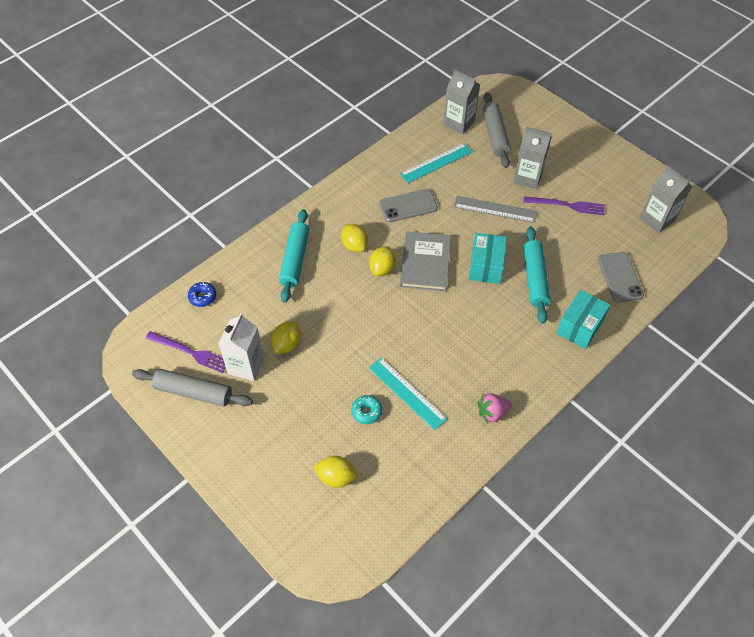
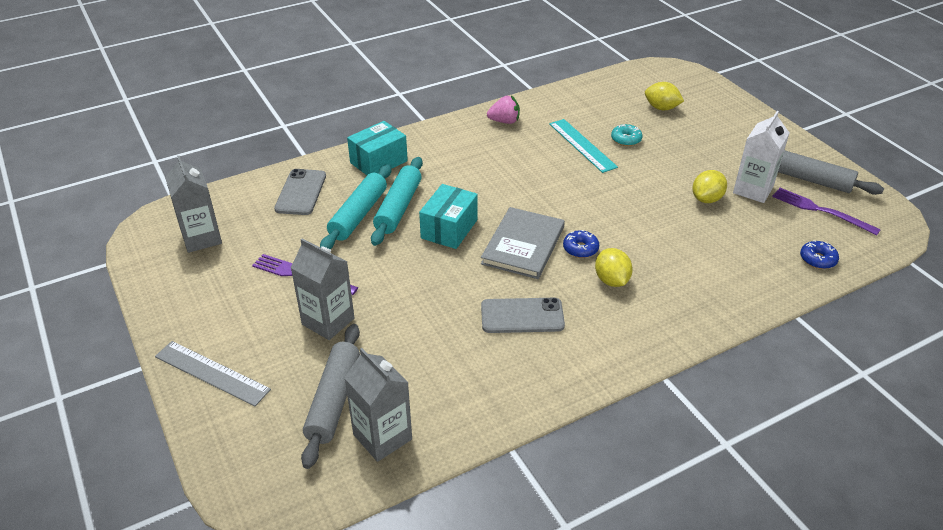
camera: 165 degrees left, 15 degrees down
turquoise rolling pin [279,209,309,303] -> turquoise rolling pin moved to [320,164,392,249]
yellow lemon [369,246,396,276] -> blue donut [563,230,599,258]
turquoise ruler [400,143,473,183] -> none
grey ruler [454,196,537,223] -> grey ruler moved to [155,341,271,407]

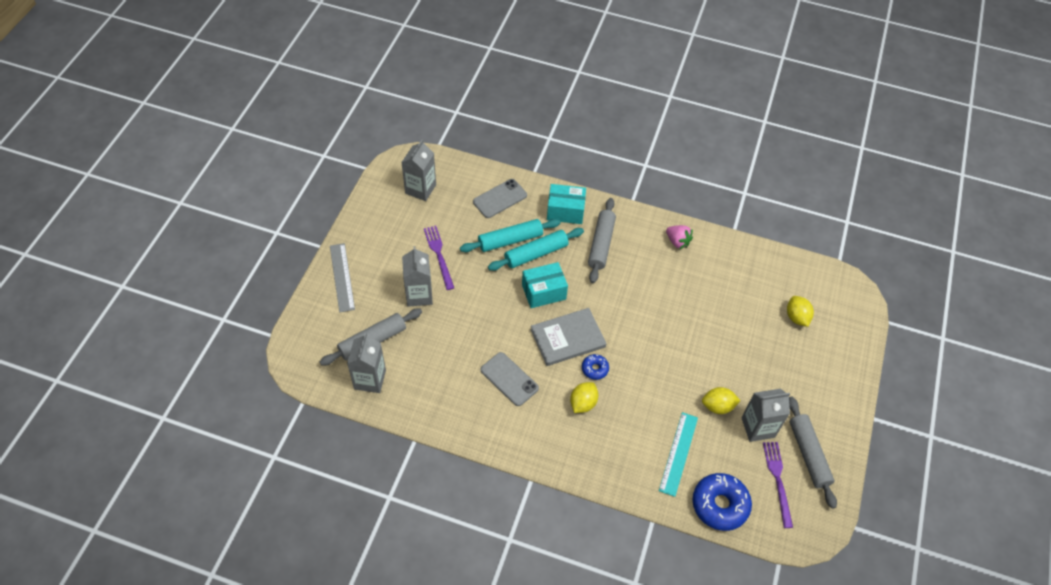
camera: 45 degrees right, 15 degrees up
turquoise ruler [549,119,618,173] -> turquoise ruler moved to [659,412,698,497]
turquoise donut [611,124,642,146] -> none
white carton [733,111,789,203] -> grey carton [741,389,790,442]
blue donut [800,240,839,269] -> blue donut [692,473,752,531], size x1.96
none -> grey rolling pin [588,198,616,283]

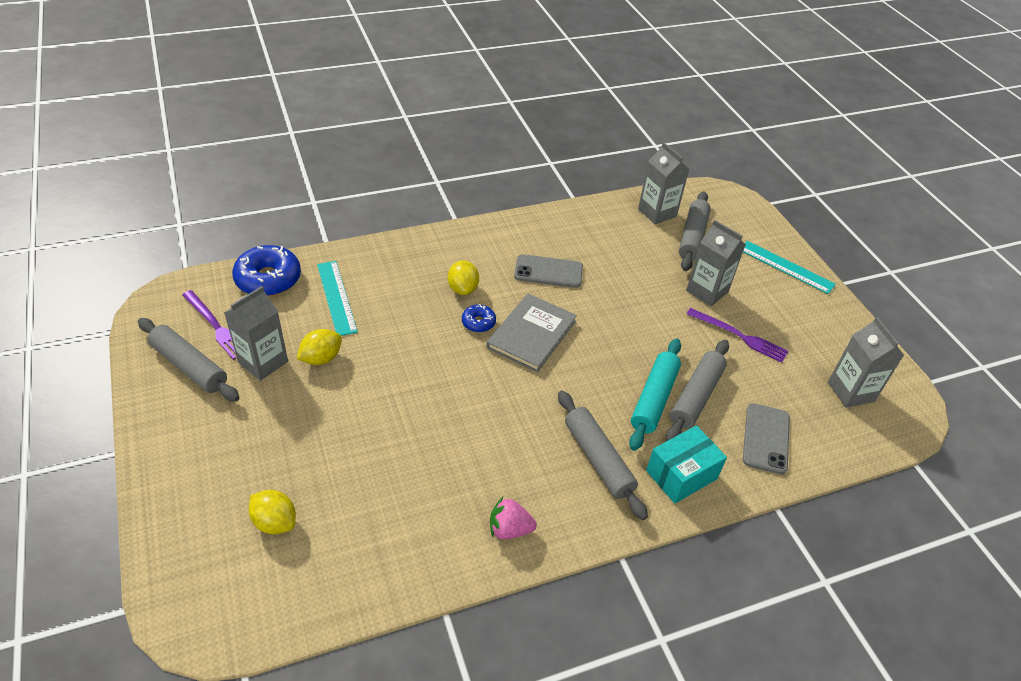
camera: 140 degrees right, 10 degrees down
grey ruler [330,243,355,312] -> turquoise ruler [743,241,836,294]
turquoise rolling pin [460,219,561,252] -> grey rolling pin [666,340,729,441]
turquoise box [522,262,568,308] -> none

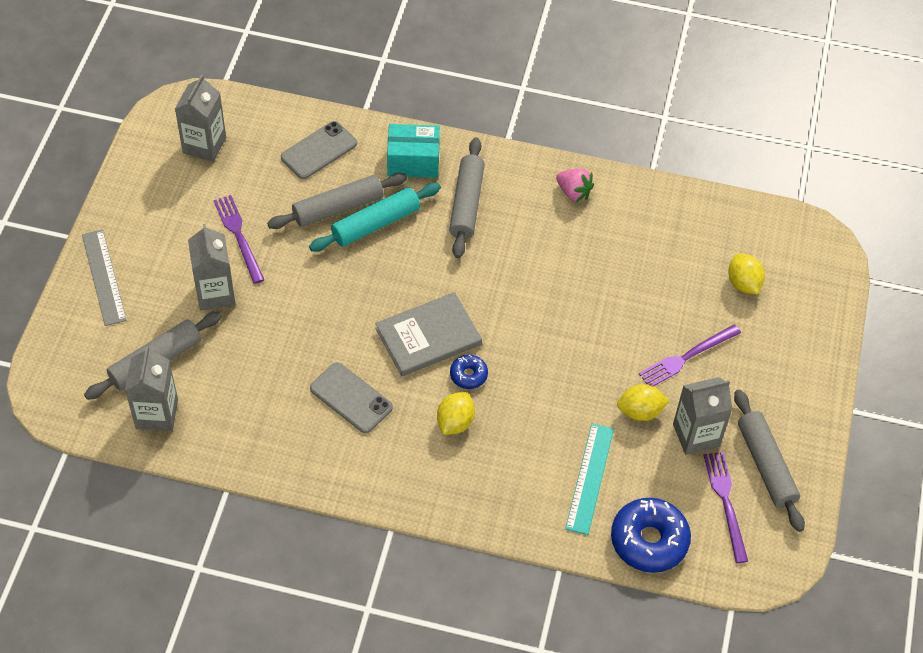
camera: 145 degrees left, 10 degrees up
turquoise ruler [743,241,836,294] -> grey ruler [82,229,127,326]
none -> purple fork [639,324,741,386]

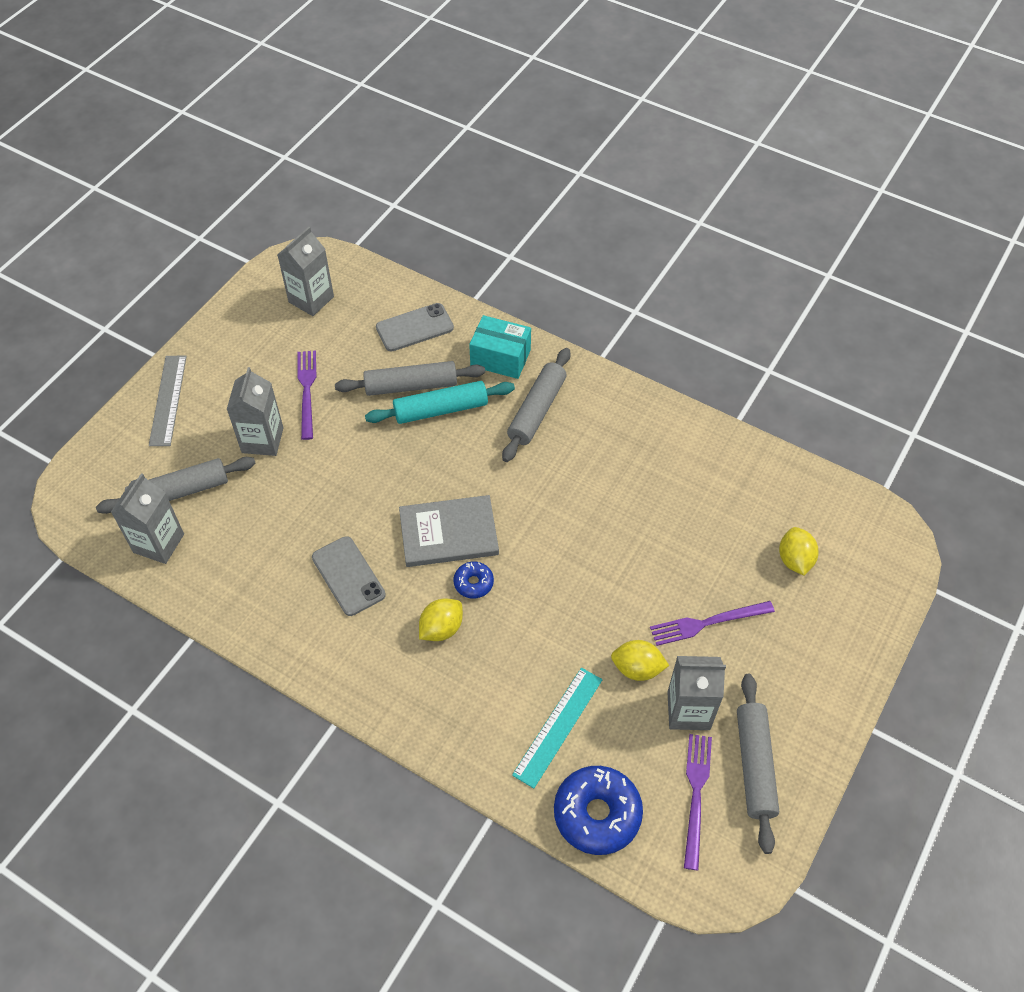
camera: 20 degrees right, 0 degrees up
pink strawberry [556,168,594,202] -> none

